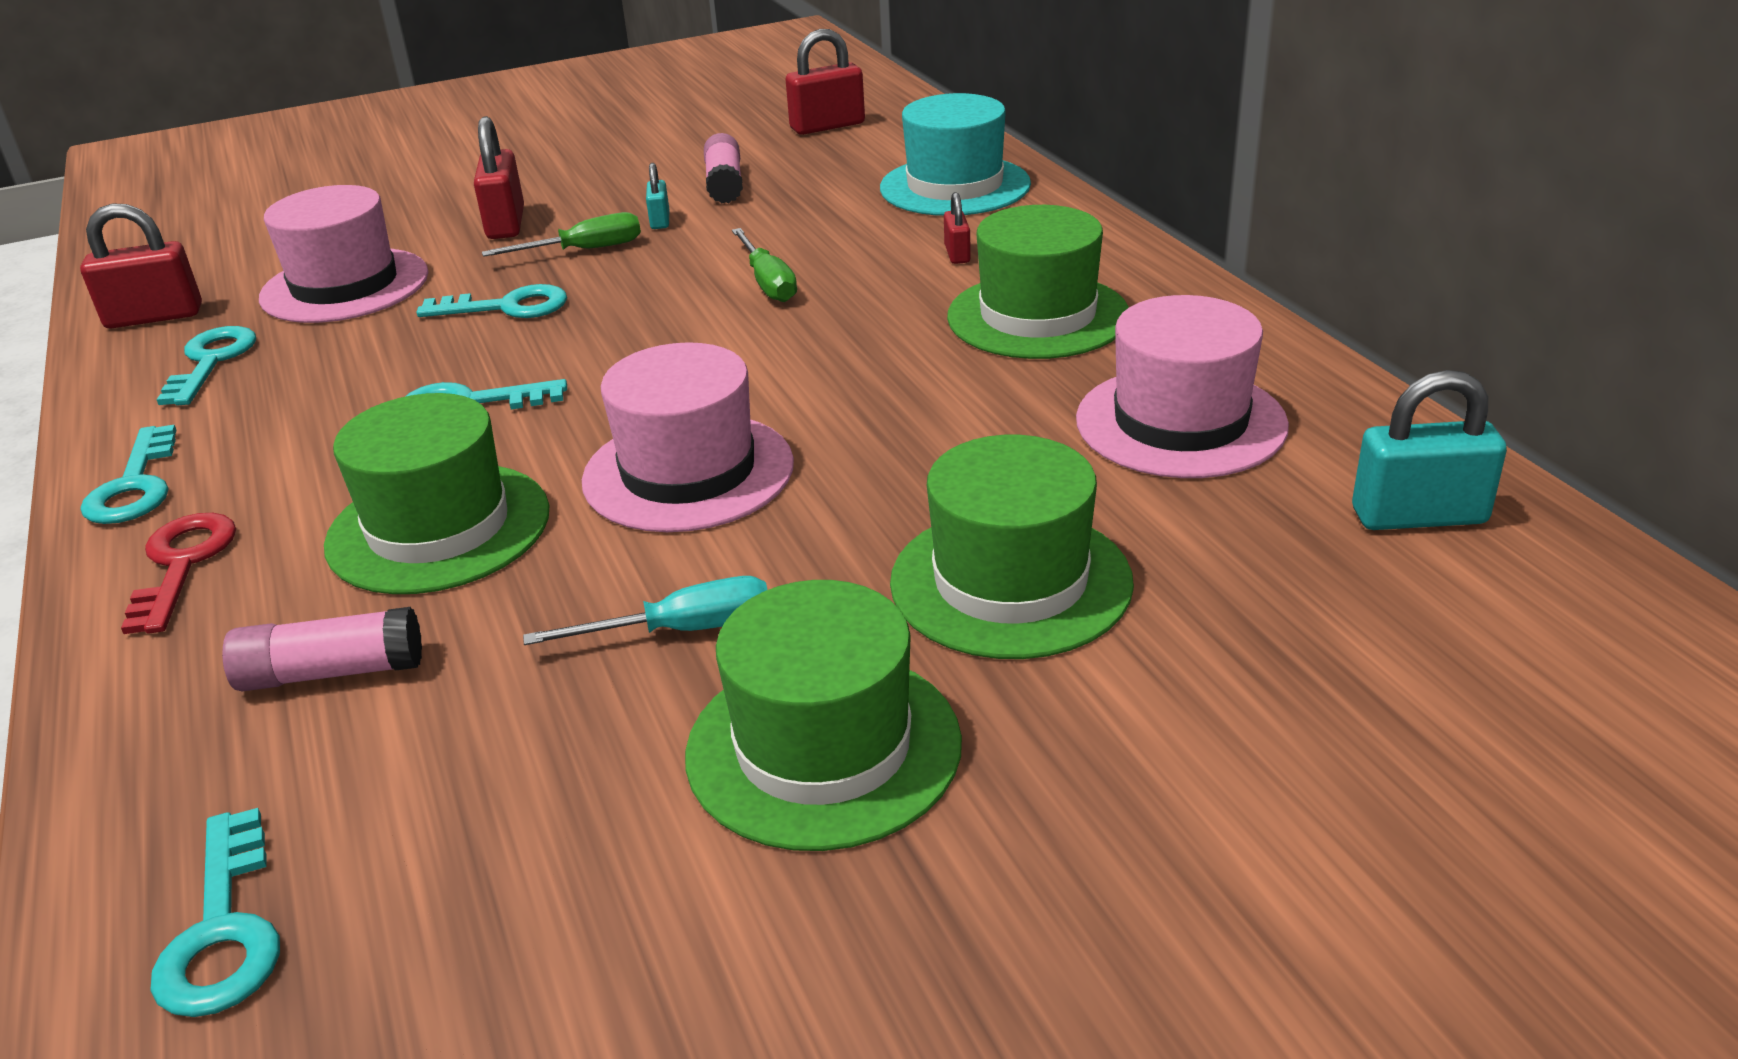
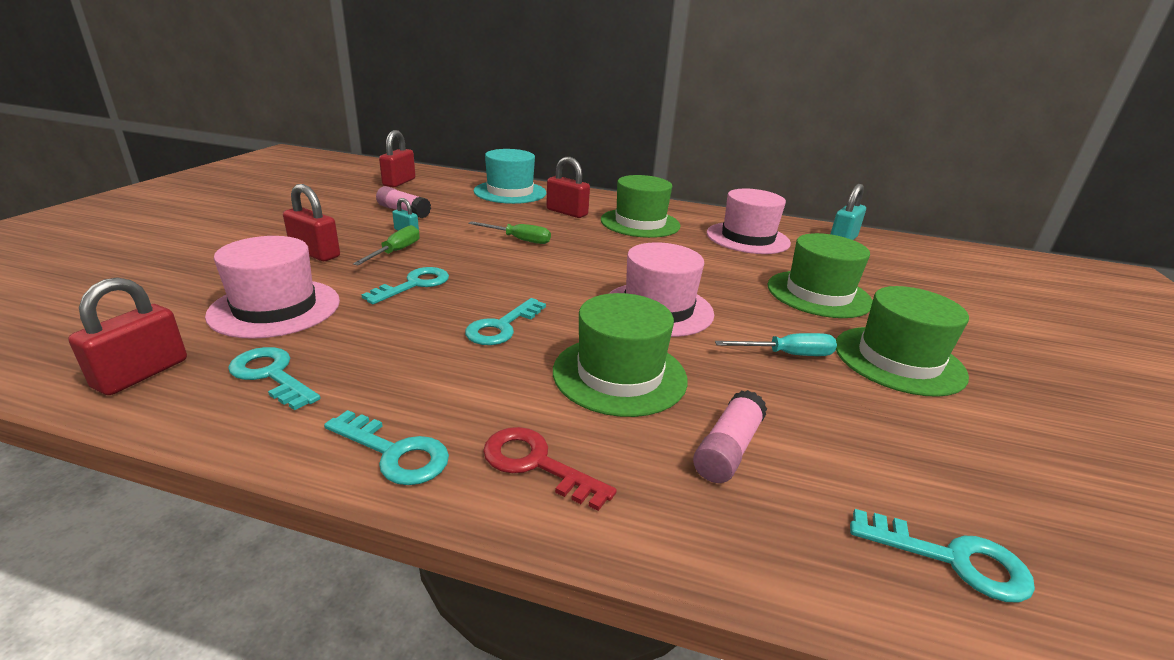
camera: 55 degrees left, 5 degrees down
turquoise screwdriver [523,576,767,645] -> turquoise screwdriver turned 60 degrees clockwise [715,333,837,356]
red padlock [944,192,971,264] -> red padlock [546,157,590,218], size x1.84

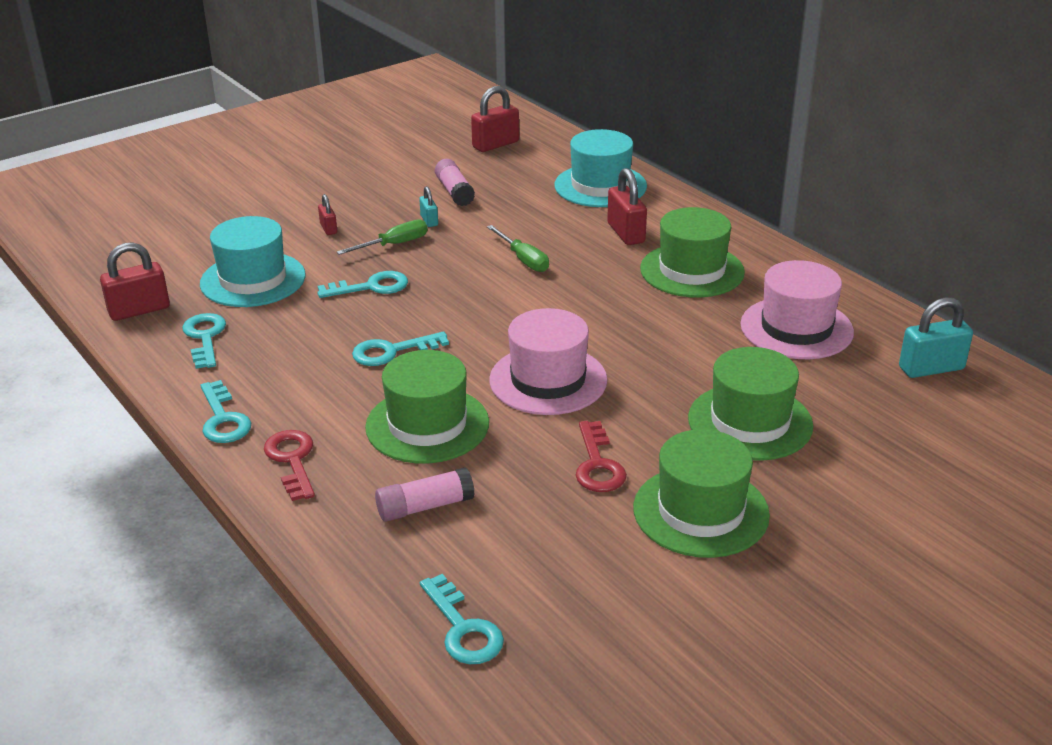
camera: 40 degrees right, 5 degrees up
pink hat [205,236,340,339] -> turquoise hat [200,216,306,307]
red padlock [283,184,340,261] -> red padlock [318,194,337,235], size x0.54
turquoise screwdriver [715,333,837,356] -> red key [576,421,627,492]

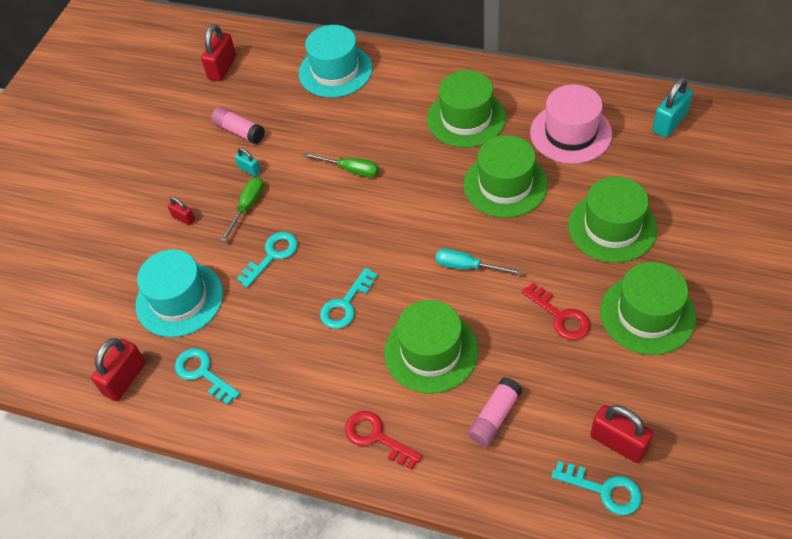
camera: 30 degrees left, 20 degrees up
turquoise key [200,380,251,443] -> none
pink hat [489,308,607,415] -> turquoise screwdriver [436,249,523,275]
red padlock [607,168,647,245] -> red padlock moved to [590,405,653,463]
none -> green hat [464,135,548,218]

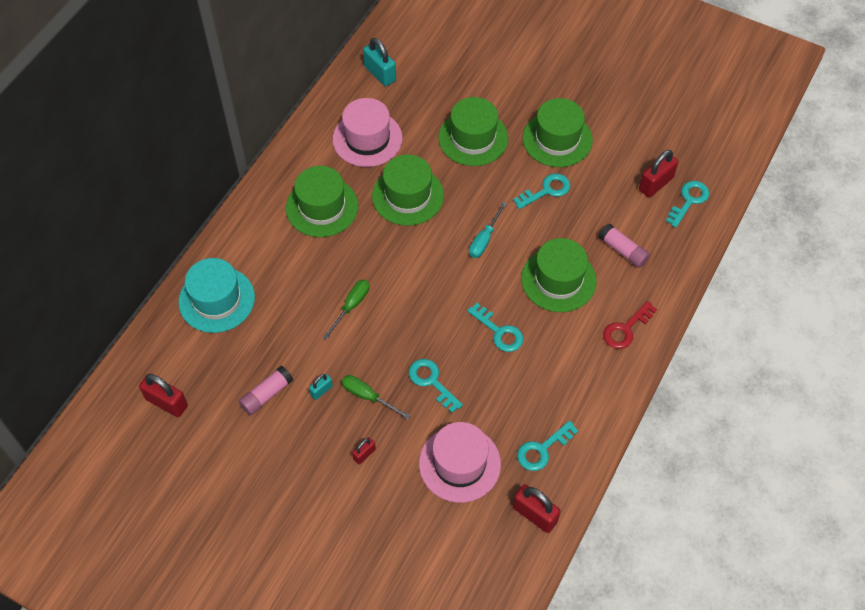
camera: 85 degrees left, 5 degrees up
turquoise hat [136,249,223,337] -> pink hat [419,422,501,503]
red key [522,282,590,340] -> turquoise key [513,173,570,209]

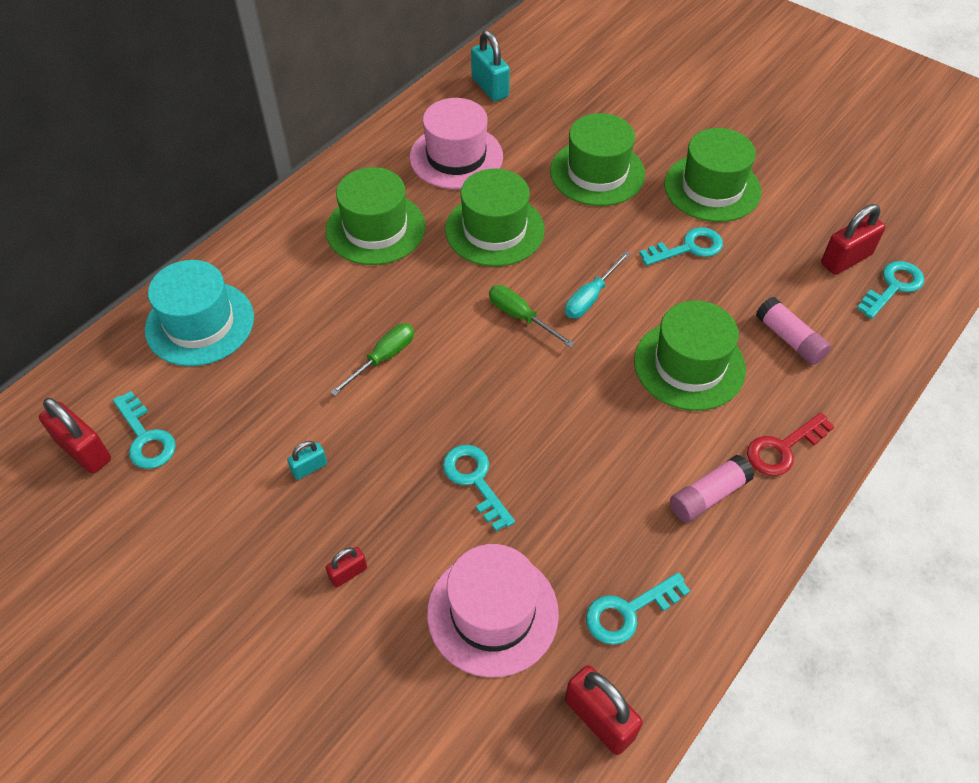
camera: 10 degrees right, 5 degrees down
pink glue stick [239,366,293,415] -> pink glue stick moved to [670,455,754,522]
green screwdriver [342,375,410,419] -> green screwdriver moved to [489,285,575,348]
turquoise key [467,303,523,352] -> turquoise key moved to [113,391,176,469]

